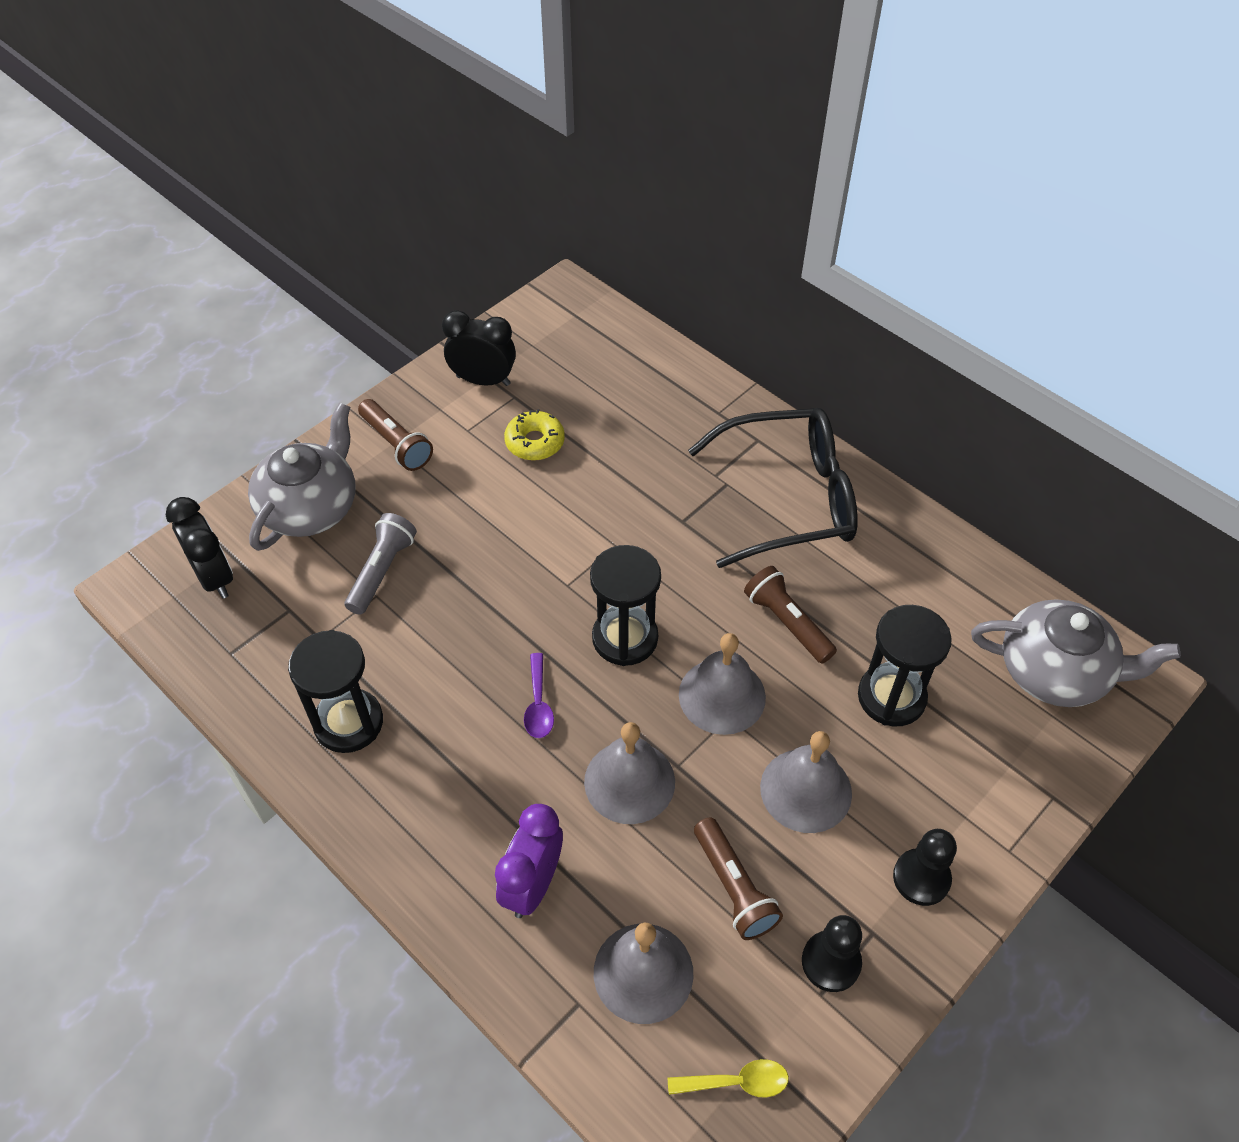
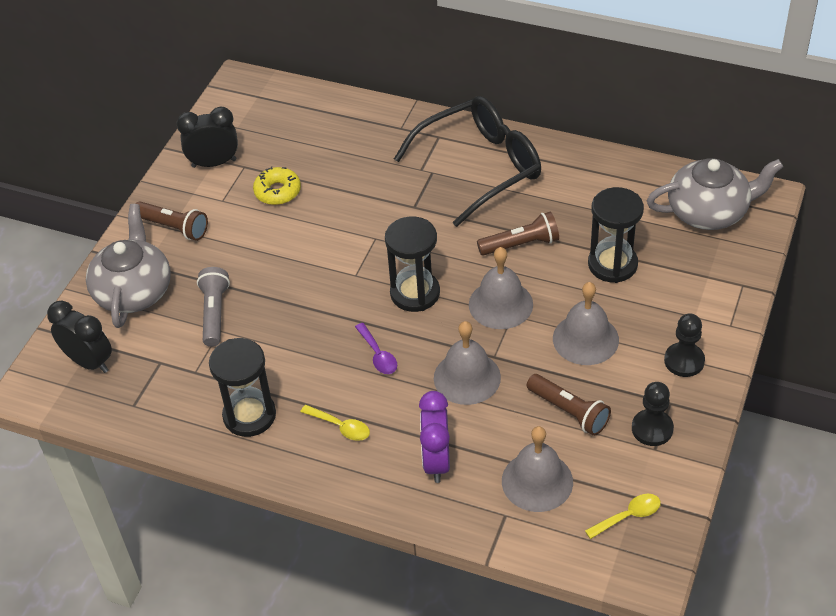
camera: 20 degrees left, 5 degrees down
brown flashlight [744,566,837,664] -> brown flashlight turned 135 degrees clockwise [477,212,559,256]
none -> yellow spoon [300,405,370,441]

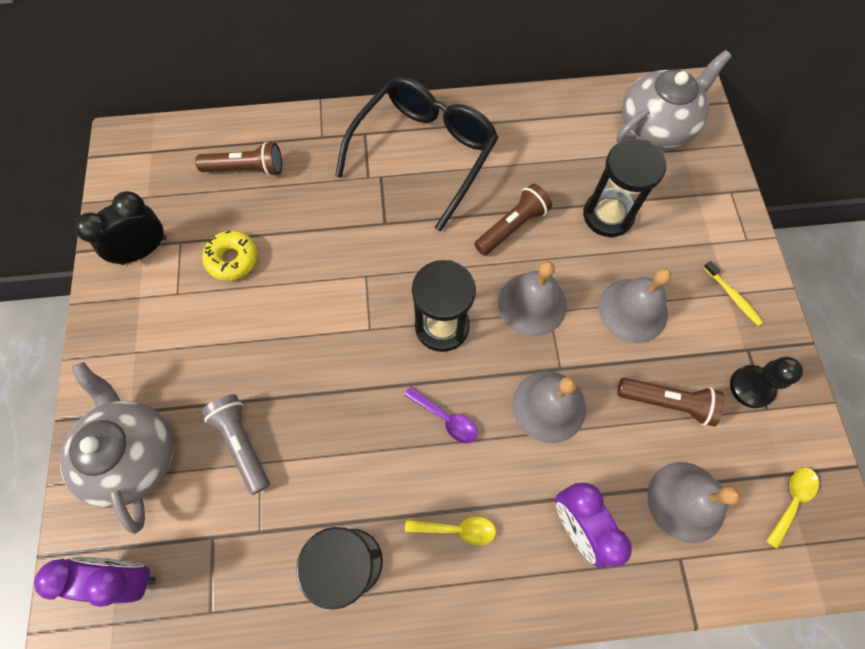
camera: 30 degrees left, 20 degrees up
black clock [47,301,112,373] -> purple clock [34,557,156,607]
brown flashlight [135,201,208,241] -> brown flashlight moved to [195,142,282,176]
black pawn [664,313,705,377] -> yellow toothbrush [703,261,763,326]

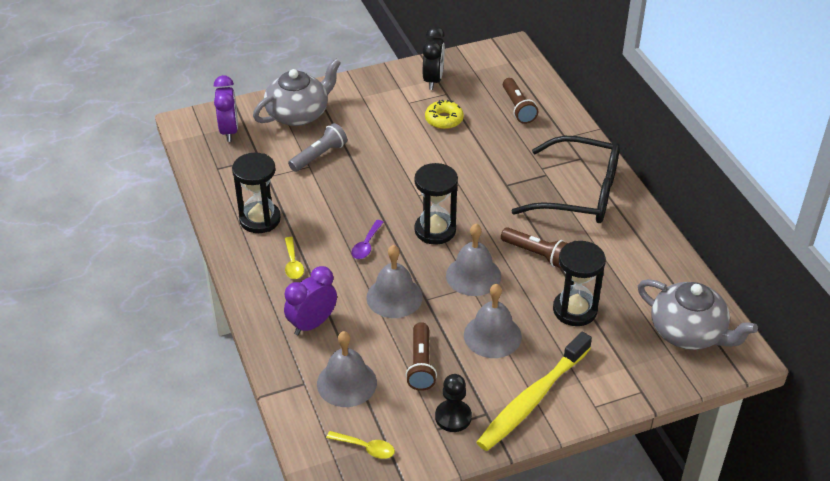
camera: 75 degrees right, 25 degrees down
black clock [74,191,167,265] -> black clock turned 60 degrees clockwise [423,26,445,90]
yellow toothbrush [703,261,763,326] -> yellow toothbrush [476,331,592,451], size x2.48

